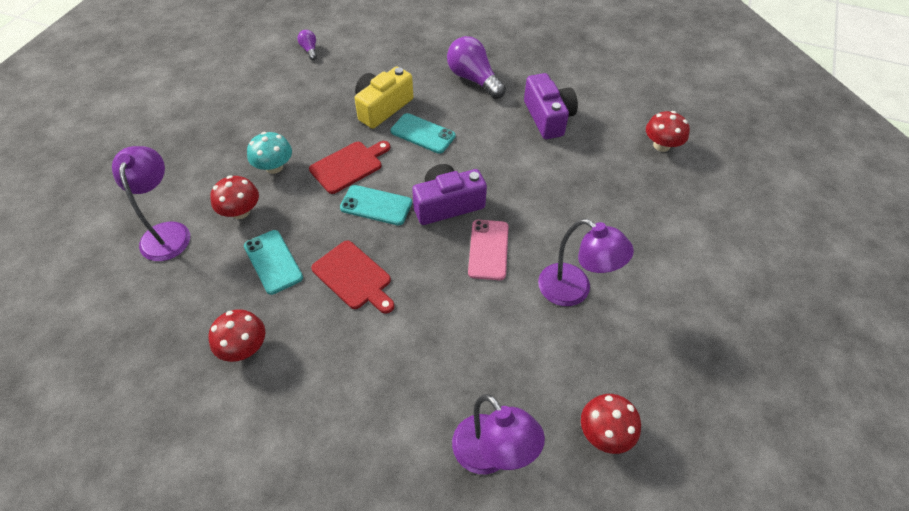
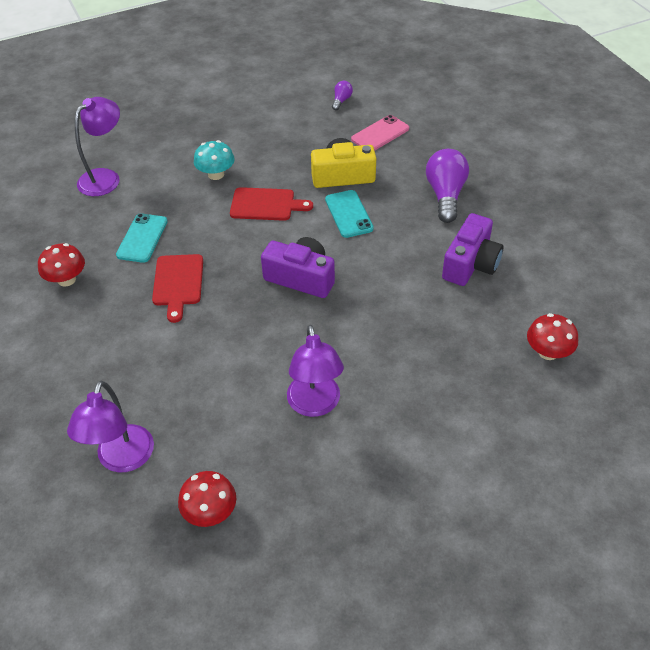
camera: 45 degrees right, 5 degrees down
red mushroom [210,175,259,219] -> none
turquoise phone [340,185,412,226] -> none
pink phone [468,220,508,280] -> pink phone moved to [351,115,409,151]

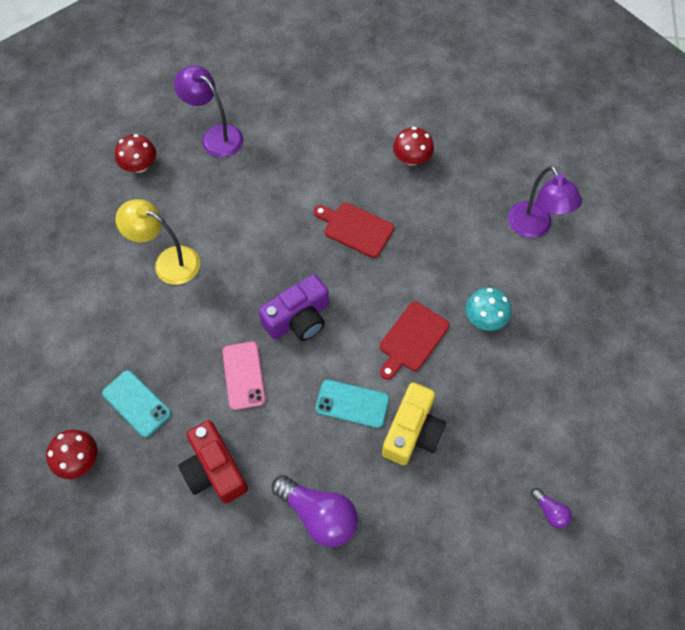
camera: 120 degrees right, 15 degrees up
turquoise phone [116,213,168,263] -> turquoise phone moved to [102,370,171,437]
purple lamp [287,325,344,417] -> yellow lamp [115,199,200,285]
pink phone [351,115,409,151] -> pink phone moved to [222,342,266,410]
purple camera [442,213,503,286] -> red camera [178,420,248,504]

